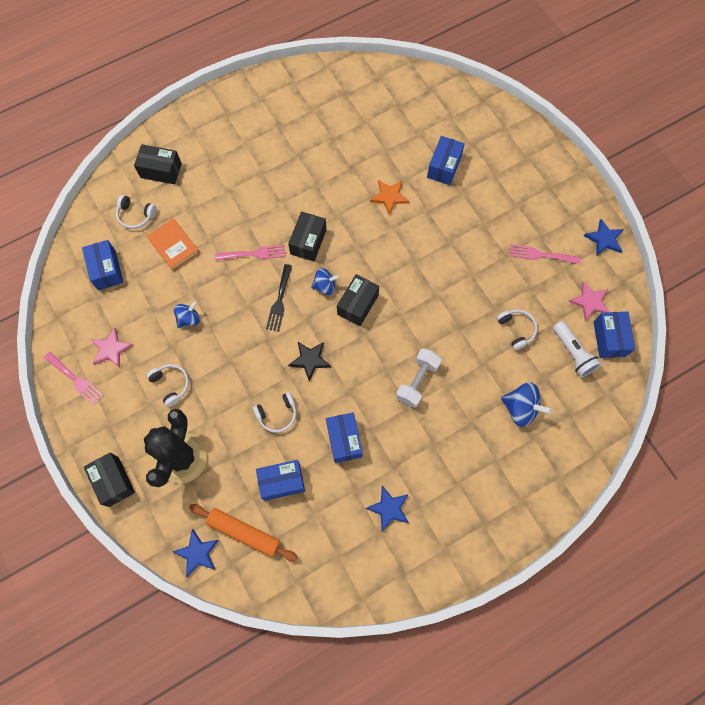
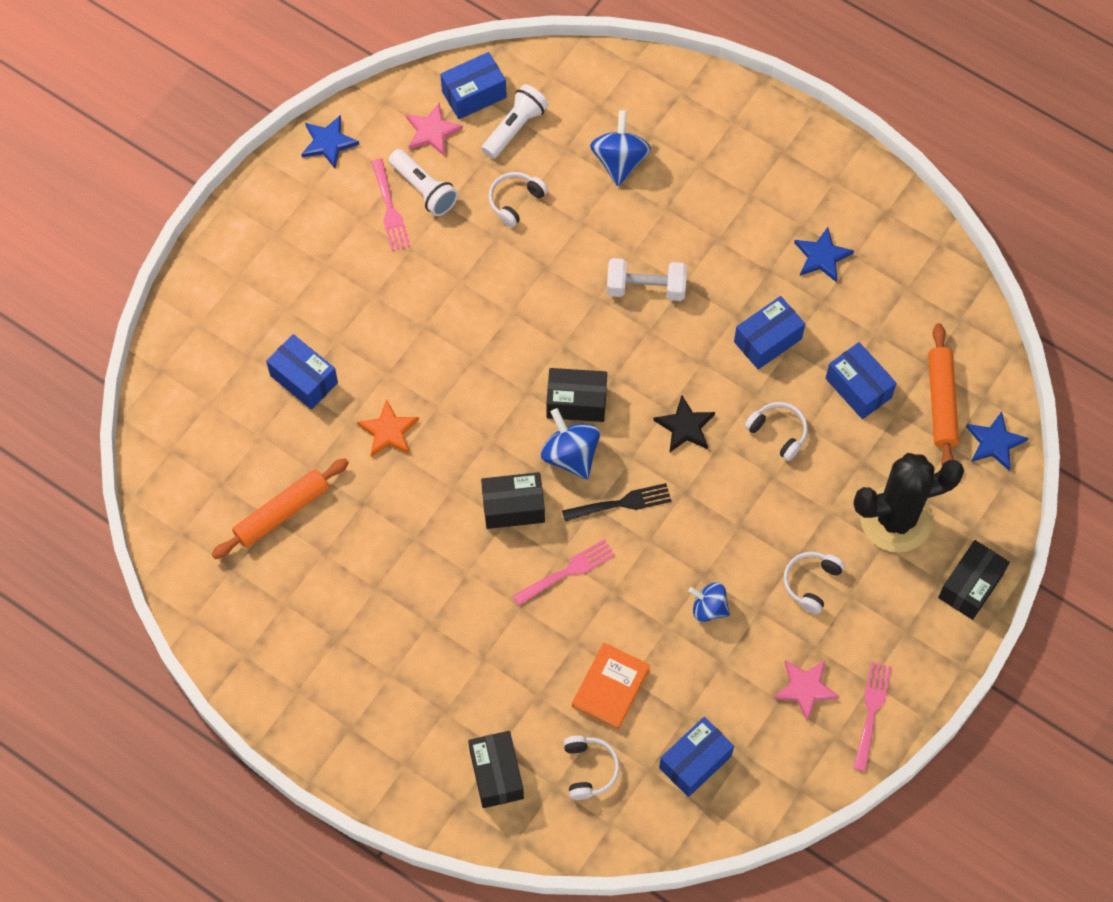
camera: 115 degrees left, 5 degrees down
pink fork [215,245,286,261] -> pink fork turned 90 degrees clockwise [513,539,615,606]
blue spinning top [311,268,340,295] -> blue spinning top [541,408,600,480], size x1.51
blue box [427,136,465,185] -> blue box turned 45 degrees clockwise [266,334,338,409]
none -> orange rolling pin [212,458,349,559]
none -> white flashlight [389,149,458,216]

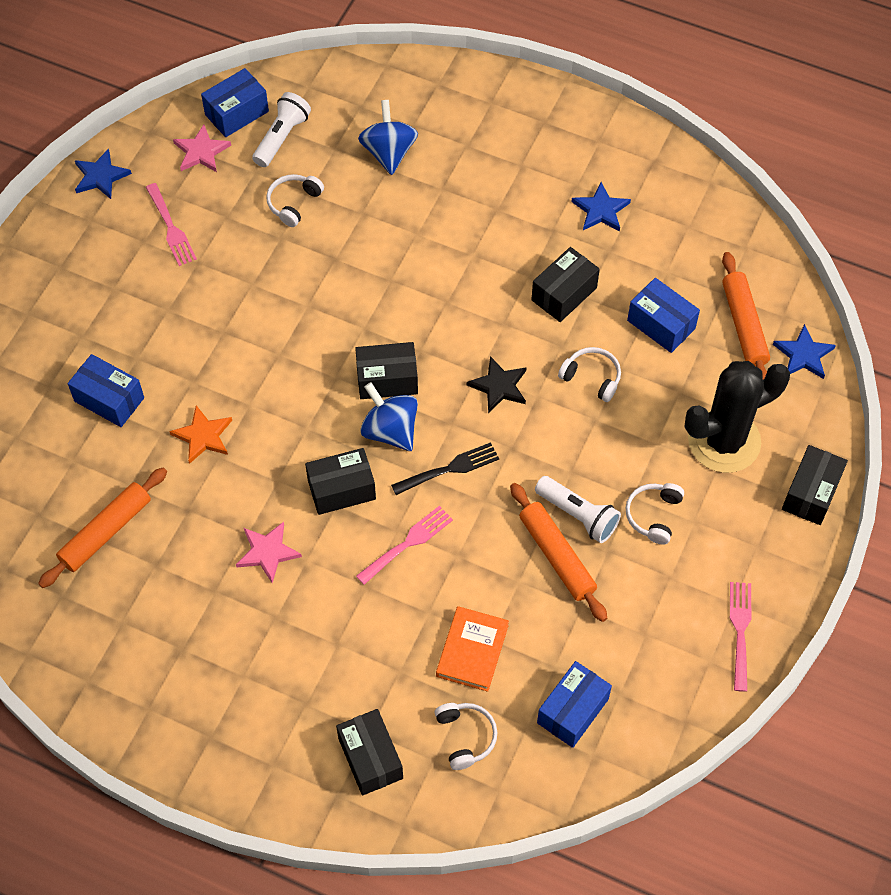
camera: 10 degrees left, 5 degrees down
white flashlight [389,149,458,216] -> white flashlight moved to [535,476,621,543]
white dumbbell [607,258,687,301] -> none
blue spinning top [689,582,730,622] -> orange rolling pin [510,483,607,622]
blue box [734,296,805,370] -> black box [531,247,600,322]
pink star [774,660,839,721] -> pink star moved to [236,522,302,583]

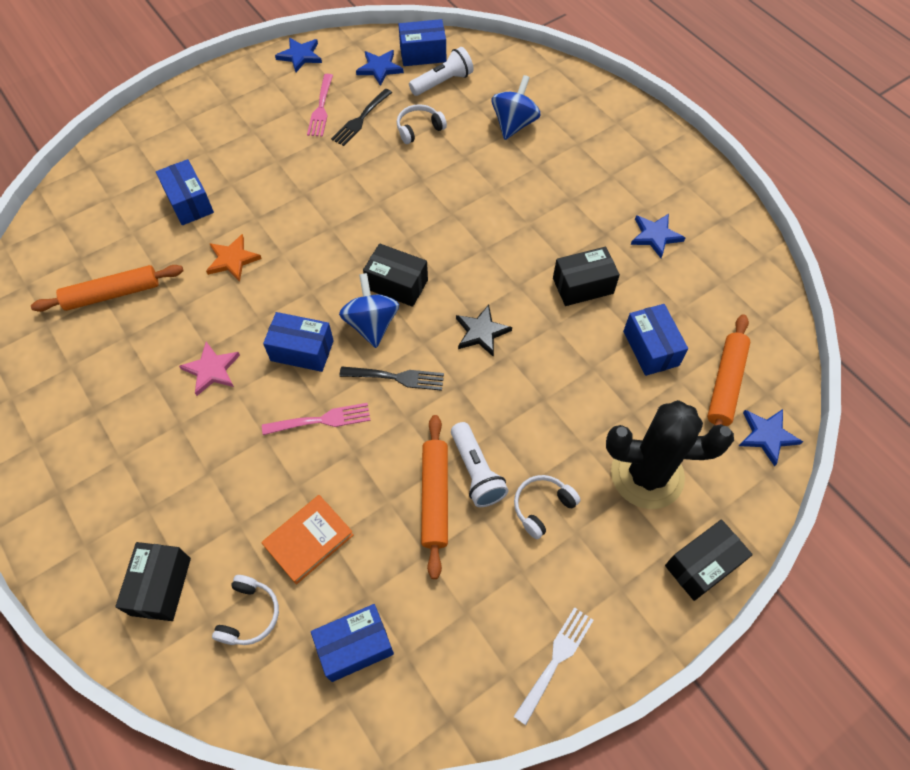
camera: 30 degrees right, 0 degrees up
pink star [173,125,231,172] -> blue star [356,50,404,86]
black box [305,448,376,515] -> blue box [263,312,334,372]
white headphones [558,347,621,402] -> none
pink fork [730,582,752,692] -> white fork [514,607,593,725]
none -> black fork [331,89,392,146]

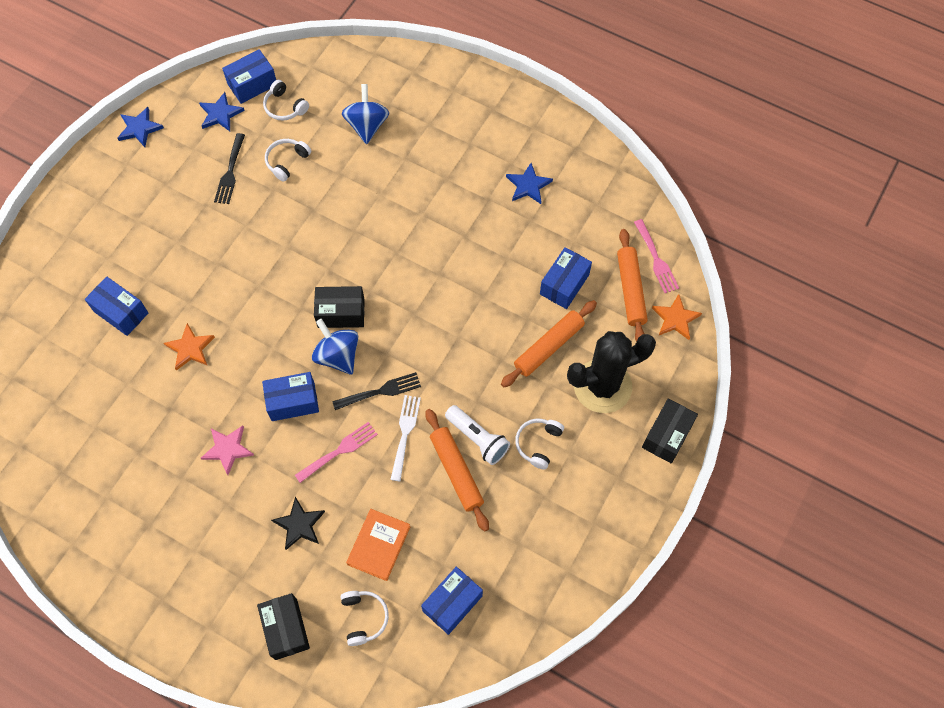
camera: 25 degrees left, 5 degrees up
orange rolling pin [31,265,183,312] -> orange rolling pin moved to [501,300,597,387]
pink fork [307,74,333,137] -> pink fork moved to [634,219,679,293]
white flashlight [409,47,473,96] -> white headphones [263,80,309,121]
black star [456,305,512,357] -> black star moved to [271,497,325,550]
white fork [514,607,593,725] -> white fork moved to [390,395,421,481]
black box [553,247,620,306] -> none
blue box [623,304,688,376] -> blue box turned 75 degrees clockwise [540,247,592,309]
blue star [739,409,803,466] -> orange star [652,294,702,340]

